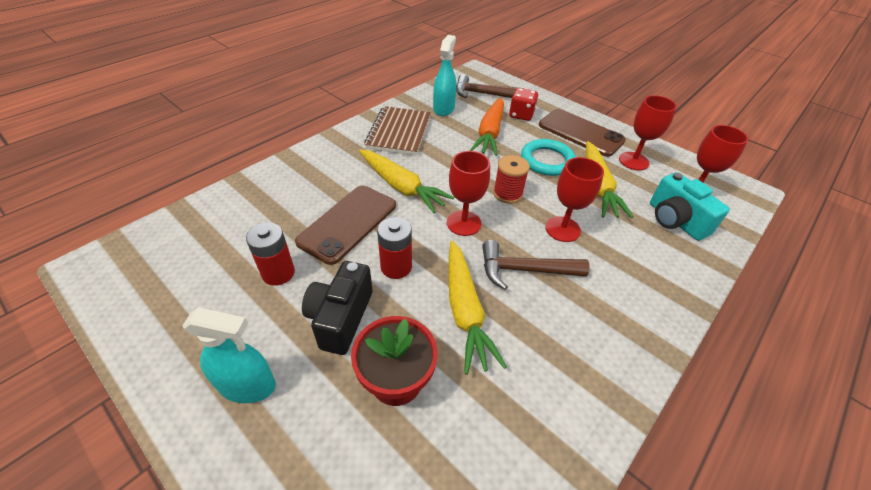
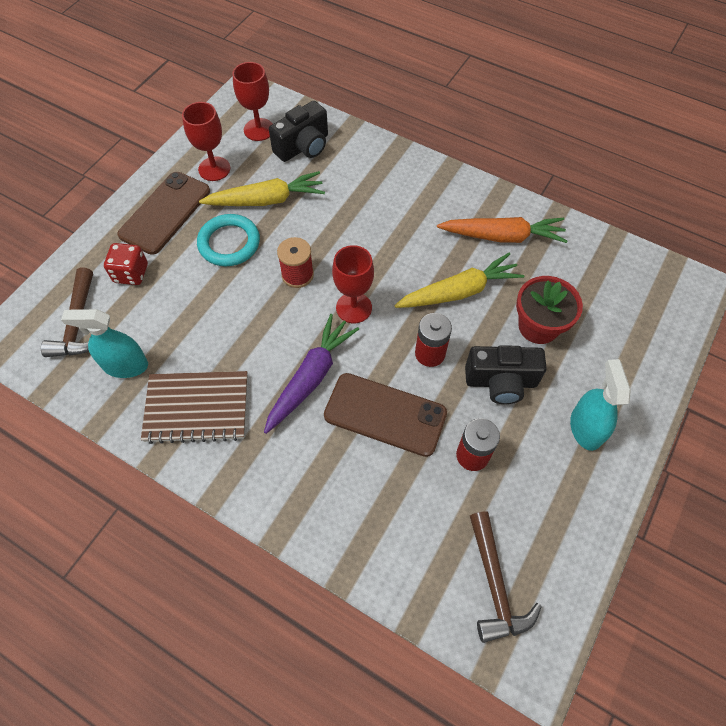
camera: 100 degrees left, 15 degrees up
yellow carrot [359,149,454,213] -> purple carrot [264,314,359,434]
orange carrot [470,97,504,156] -> orange carrot moved to [437,217,567,243]
brown hammer [482,240,590,290] -> brown hammer moved to [470,511,542,643]
red goblet [545,157,604,242] -> none
turquoise camera [650,172,730,241] -> black camera [269,101,328,162]

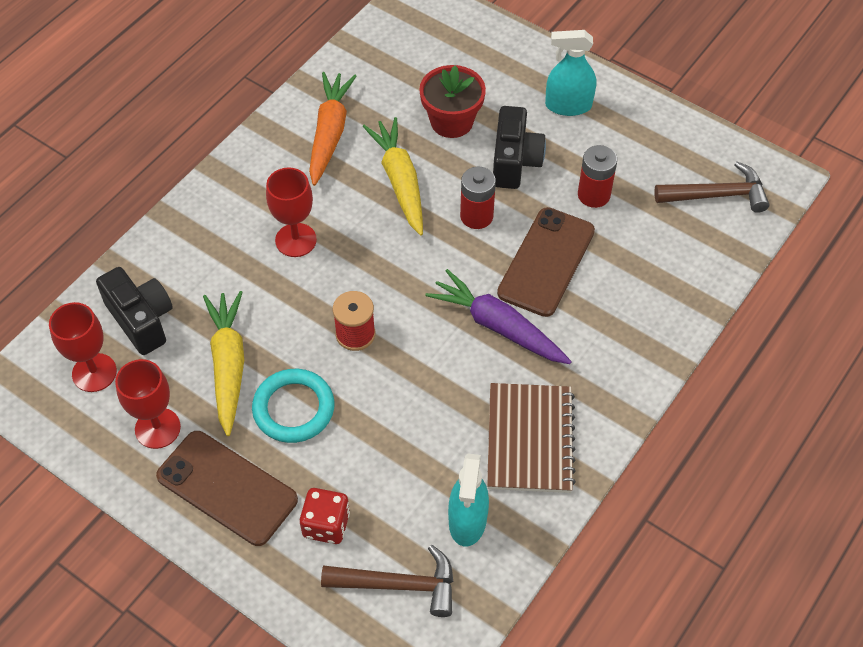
camera: 85 degrees left, 5 degrees down
red goblet [332,245,374,323] -> red goblet moved to [266,168,317,257]

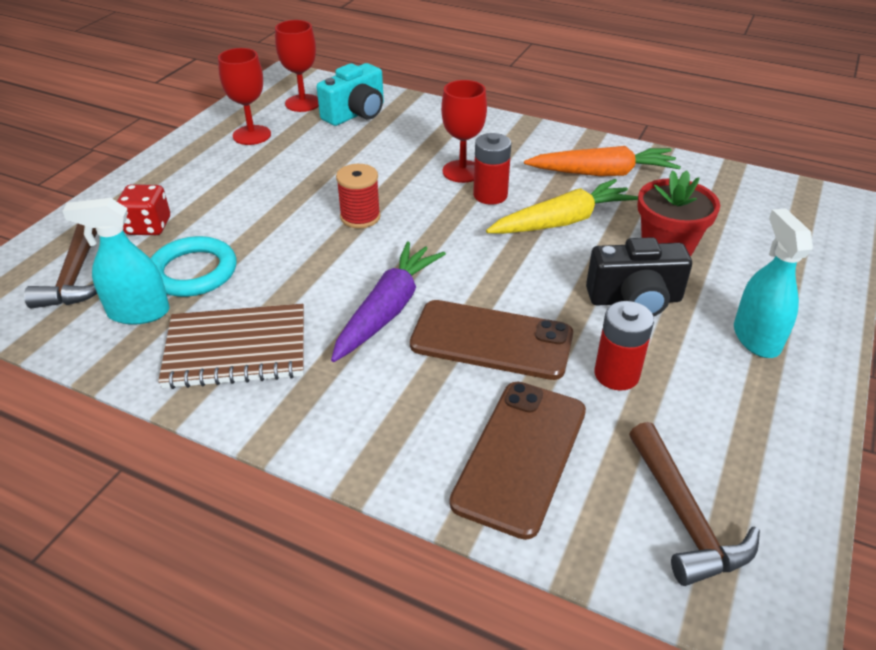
camera: 80 degrees right, 15 degrees down
black camera [96,267,173,355] -> turquoise camera [317,63,384,126]
brown phone [156,431,298,546] -> brown phone moved to [450,382,586,540]
yellow carrot [203,291,244,436] -> none
turquoise ring [252,369,335,443] -> turquoise ring moved to [150,236,236,297]
red battery [460,167,496,229] -> red battery moved to [473,133,511,205]

